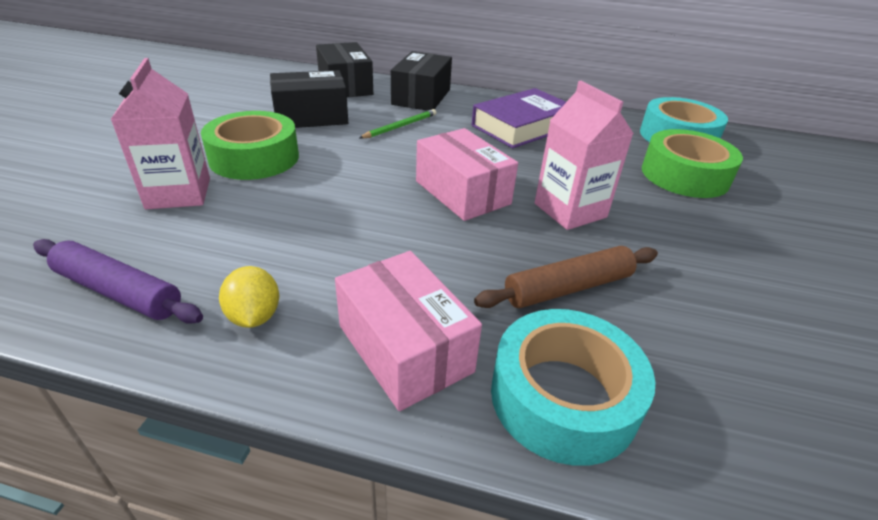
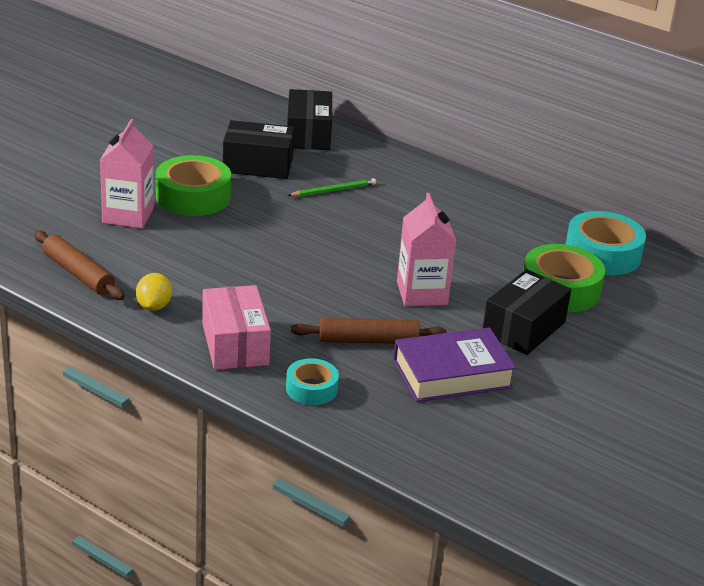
camera: 20 degrees right, 5 degrees down
purple rolling pin [33,239,203,324] -> brown rolling pin [34,230,125,300]
black box [391,51,452,111] -> black box moved to [483,269,571,355]
pink box [416,128,518,221] -> none
purple book [472,88,566,148] -> purple book moved to [393,327,516,402]
turquoise tape [491,309,656,466] -> turquoise tape [286,358,339,405], size x0.58

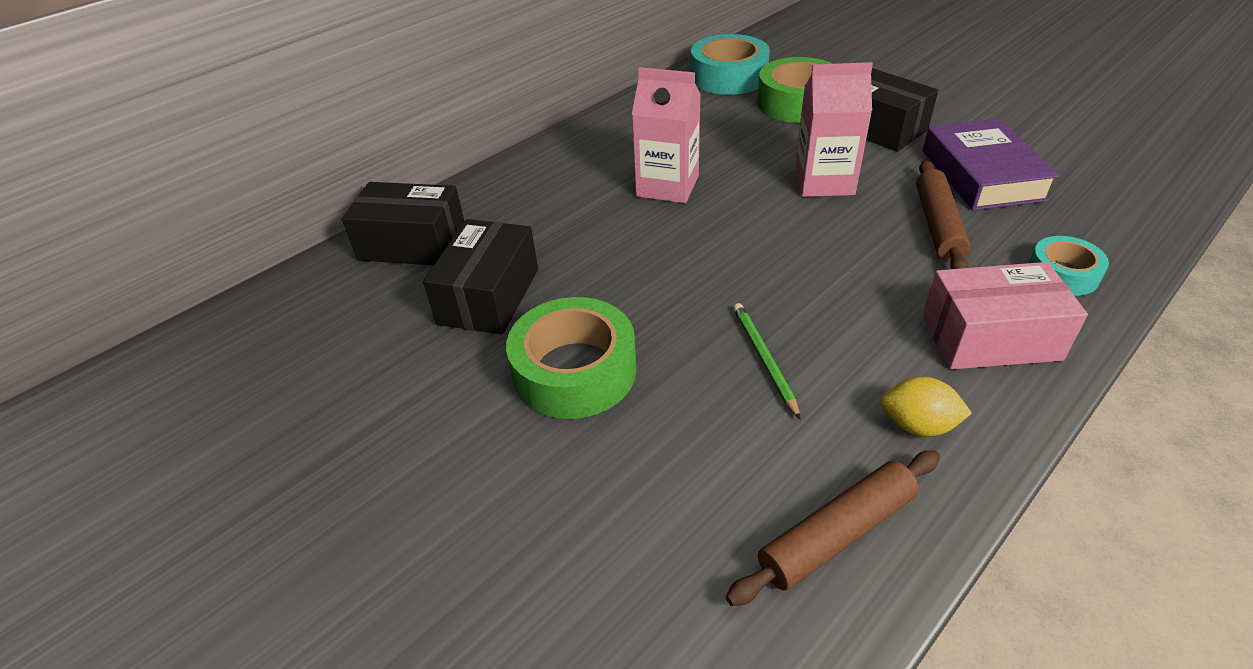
camera: 75 degrees left, 10 degrees up
pink carton [100,119,154,228] -> pink carton moved to [632,67,701,203]
green pencil [287,178,376,197] -> green pencil moved to [733,303,801,420]

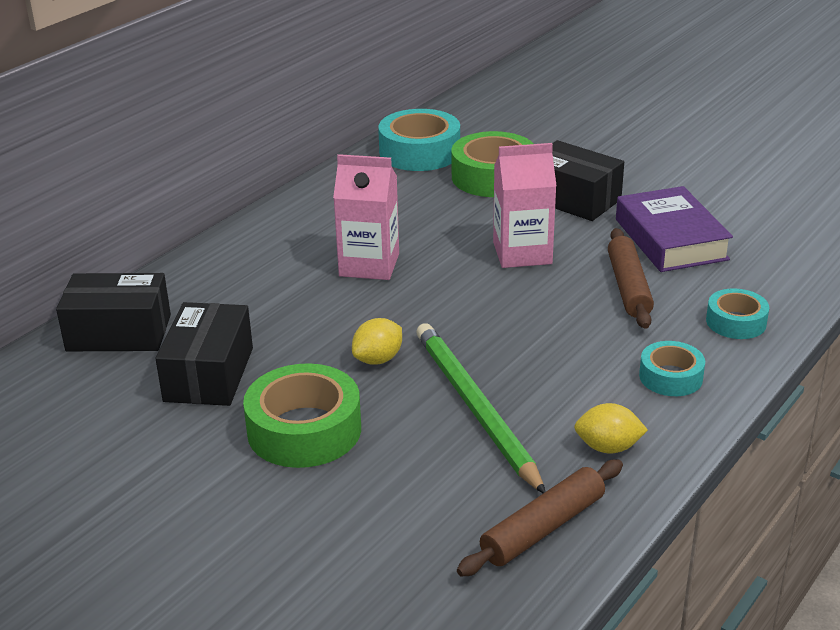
camera: 10 degrees left, 10 degrees down
green pencil [733,303,801,420] -> green pencil [416,323,546,493], size x1.96
pink box [922,262,1088,370] -> turquoise tape [639,341,705,396]
none -> yellow lemon [352,318,402,365]

